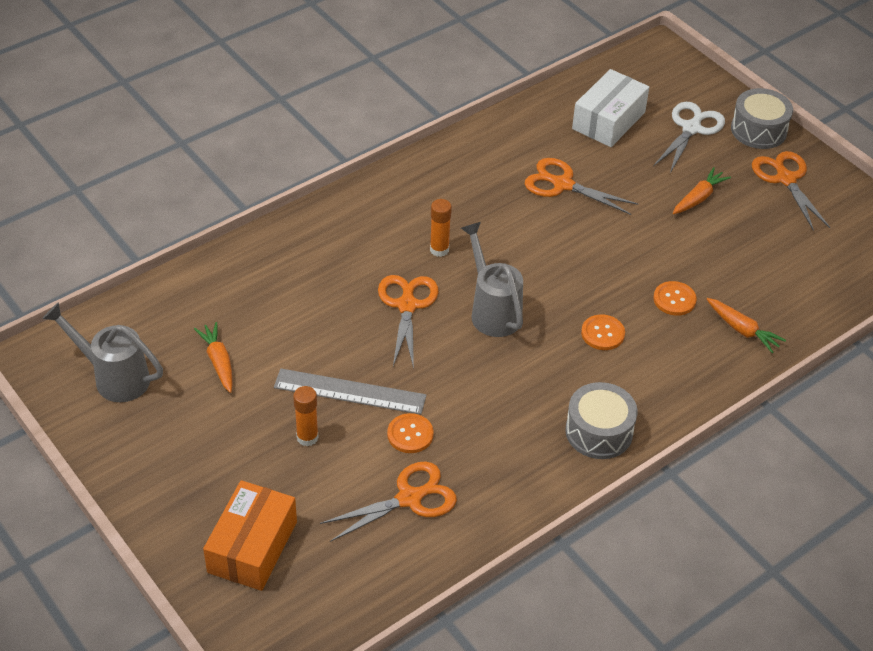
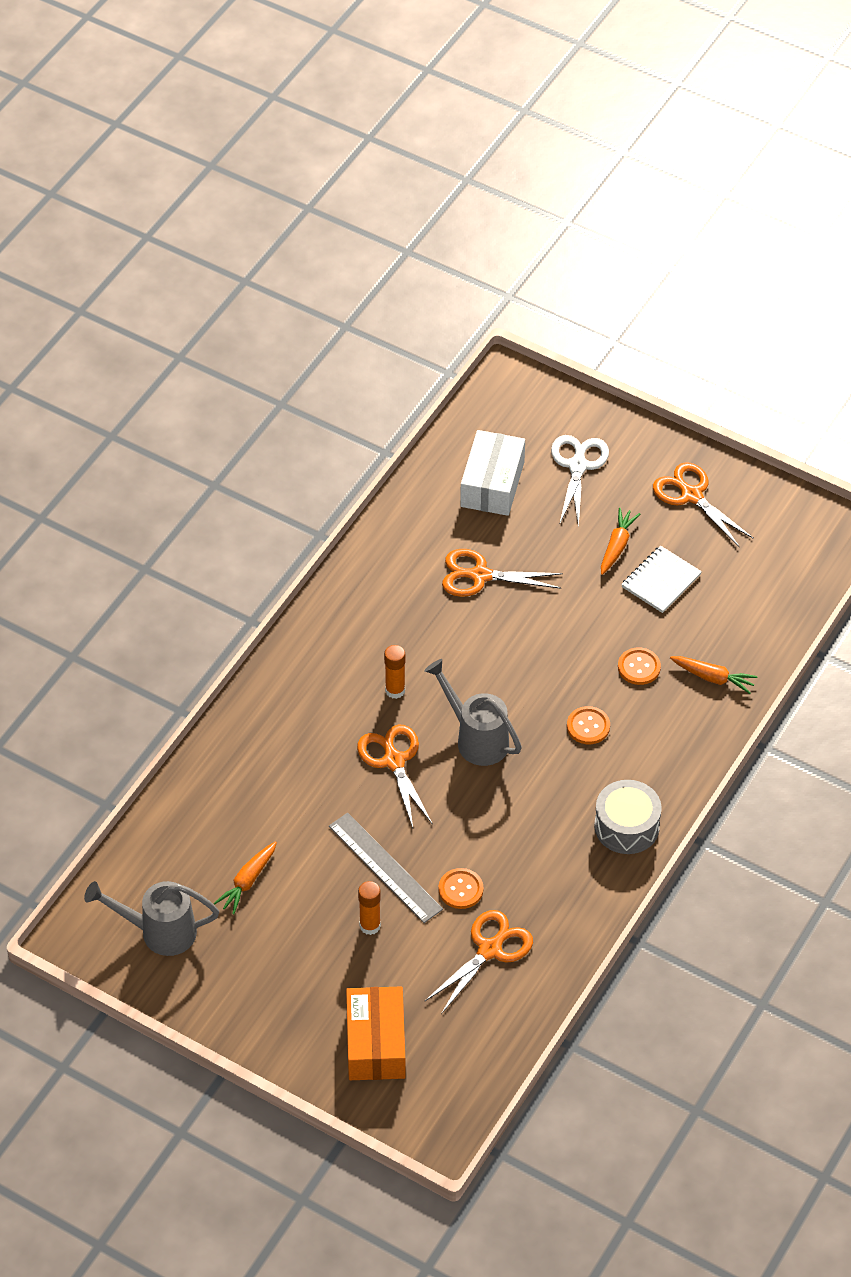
camera: 20 degrees left, 5 degrees up
orange carrot [194,322,232,393] -> orange carrot turned 105 degrees counterclockwise [214,842,277,914]
grey ruler [274,369,427,415] -> grey ruler turned 60 degrees clockwise [329,813,443,923]
grey drum [731,88,793,149] -> none
none -> white notebook [621,545,702,613]

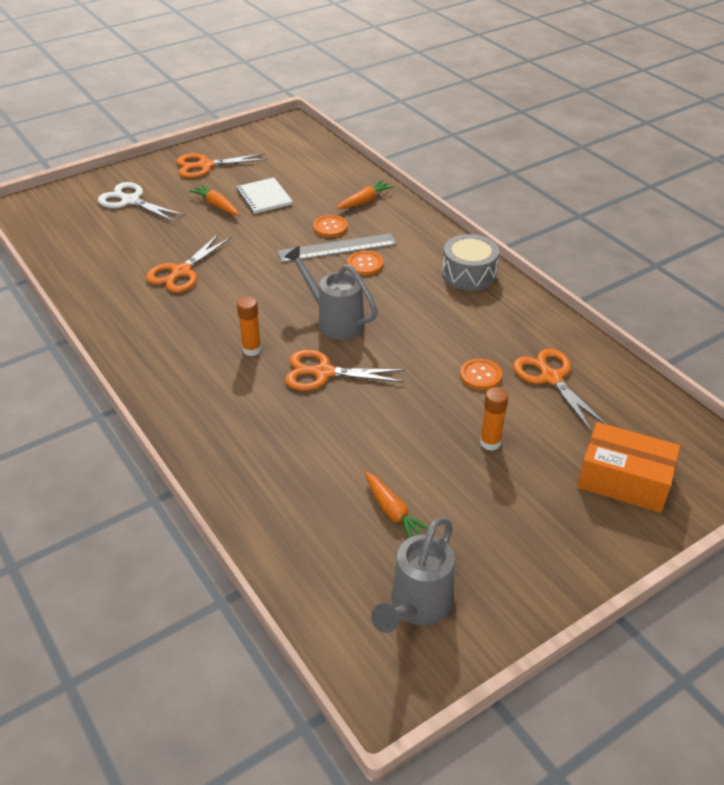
camera: 65 degrees left, 10 degrees down
grey ruler [329,813,443,923] -> grey ruler moved to [277,233,397,263]
grey watering can [424,659,522,766] -> grey watering can turned 60 degrees clockwise [284,245,378,340]
white box [460,430,525,516] -> none

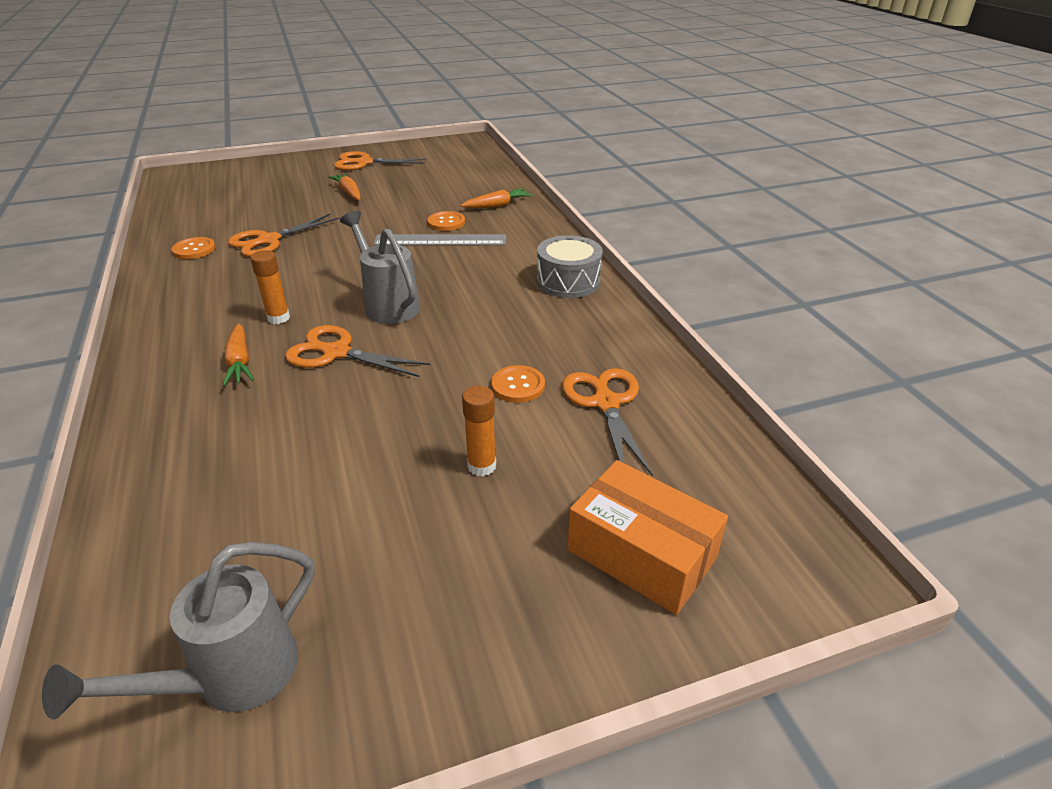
camera: 15 degrees right, 5 degrees down
white scissors [98,182,185,222] -> none
white notebook [236,178,293,214] -> none
orange button [347,251,383,275] -> orange button moved to [172,237,216,259]
orange carrot [365,472,428,538] -> orange carrot moved to [223,324,254,386]

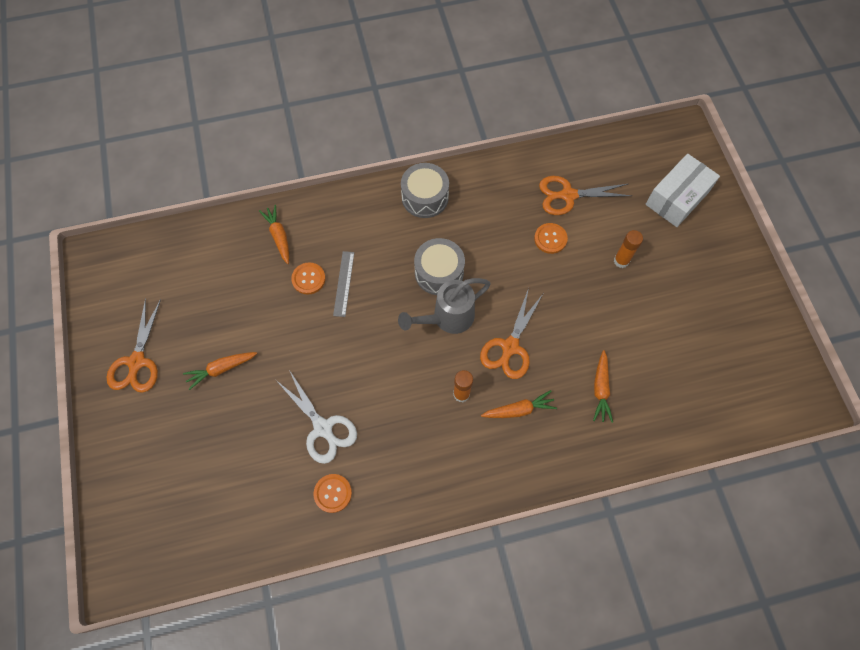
camera: 85 degrees left, 30 degrees up
grey watering can [42,542,314,719] -> none
orange scissors [228,214,340,257] -> white scissors [277,370,357,464]
grey ruler [373,234,506,245] -> grey ruler [333,251,354,317], size x0.64
orange box [567,460,728,615] -> white box [645,154,720,227]
none -> grey drum [414,238,465,295]
none -> orange carrot [593,350,613,423]

